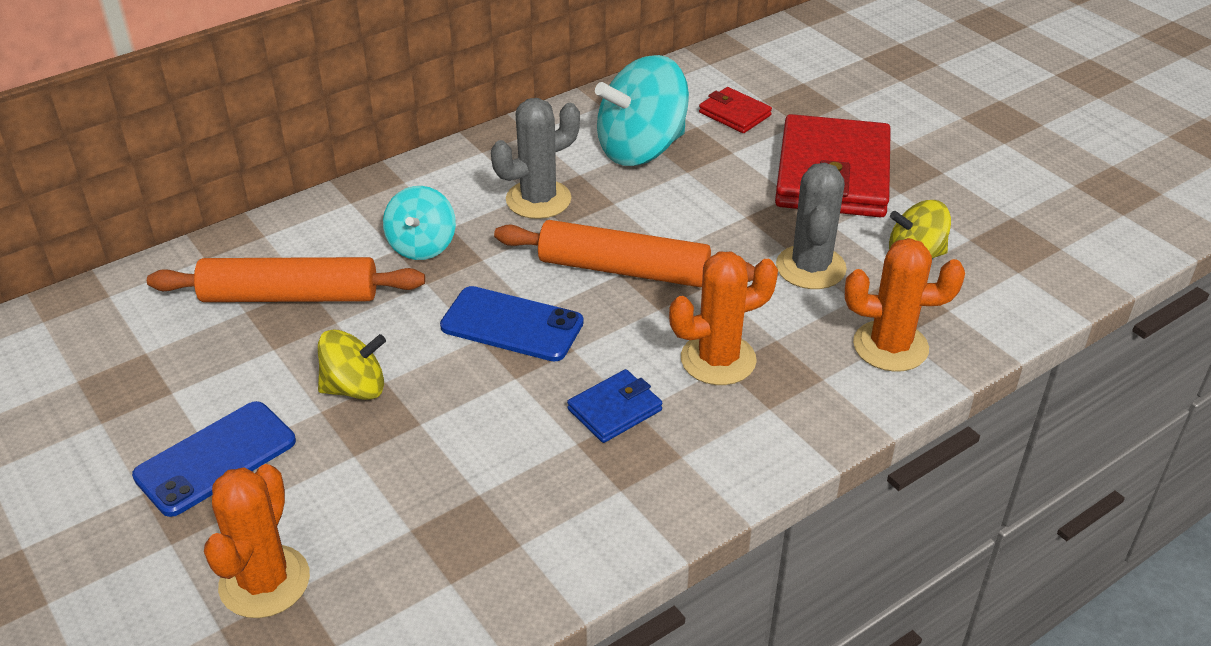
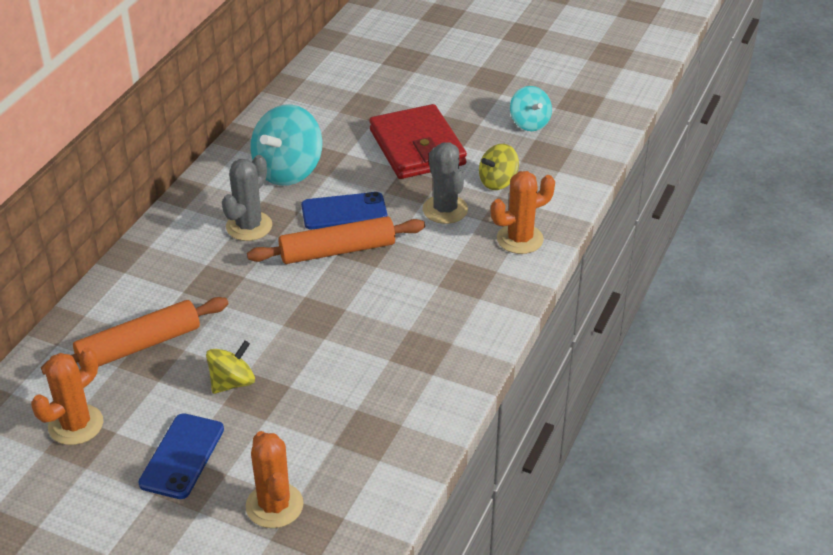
camera: 30 degrees left, 0 degrees up
turquoise spinning top [383,186,456,260] -> turquoise spinning top moved to [510,86,552,131]
blue phone [440,286,584,362] -> blue phone moved to [301,192,387,229]
blue wallet [567,369,662,443] -> none
orange cactus [669,252,778,385] -> orange cactus moved to [31,348,103,445]
red wallet [699,87,772,133] -> none

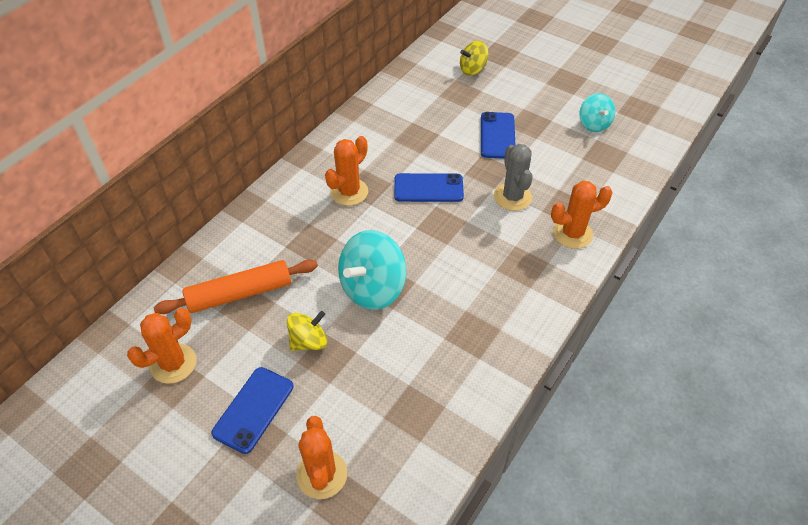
camera: 10 degrees right, 10 degrees up
grey cactus [222,155,272,241] -> orange cactus [325,136,368,206]
orange rolling pin [247,216,425,264] -> none
turquoise spinning top [250,104,323,186] -> turquoise spinning top moved to [338,230,407,310]
red wallet [369,104,467,179] -> blue phone [481,112,515,159]
yellow spinning top [479,144,519,190] -> yellow spinning top moved to [460,41,488,75]

